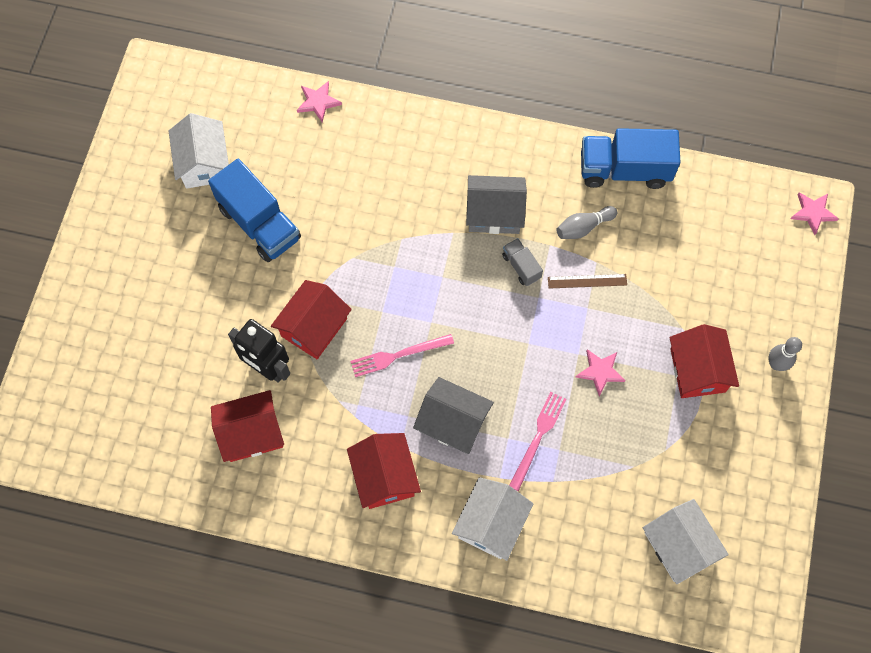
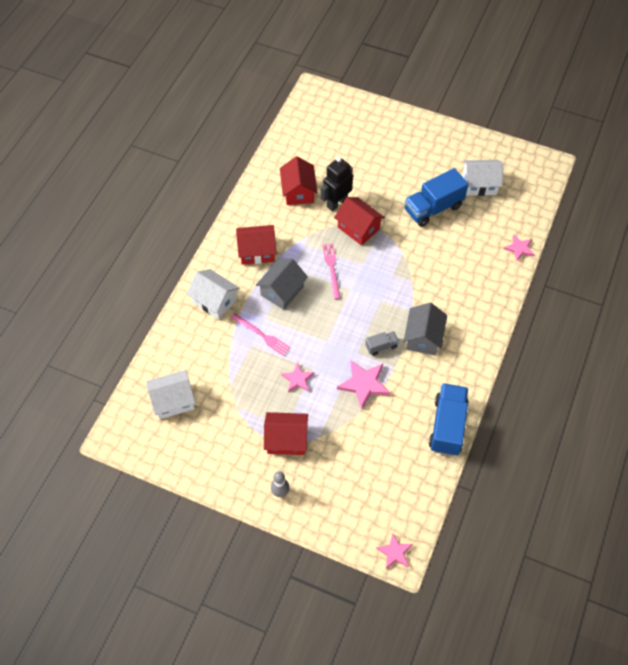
camera: 100 degrees right, 10 degrees down
brown ruler [548,274,627,289] -> pink star [337,361,391,410]
grey bowling pin [556,206,617,239] -> none

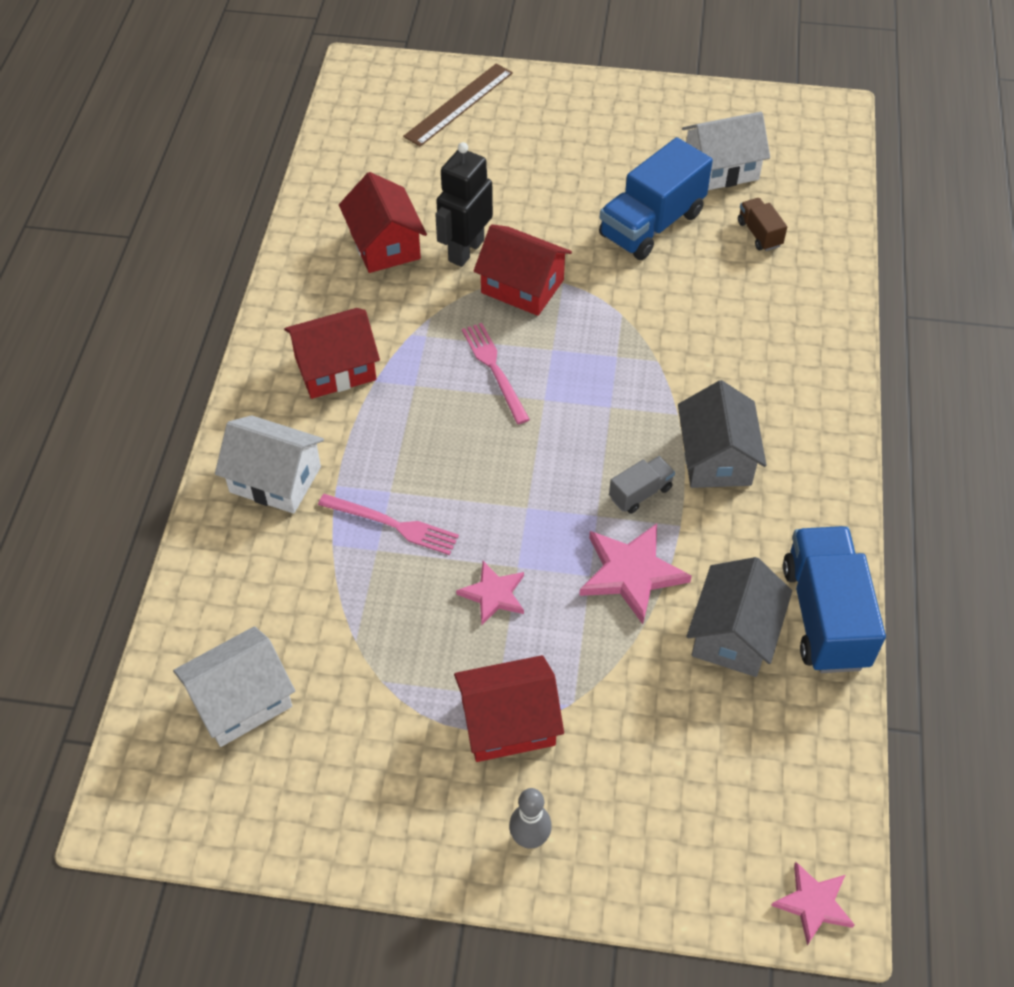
camera: 15 degrees left, 5 degrees down
grey house [256,258,308,310] -> grey house moved to [686,557,792,677]
pink star [504,234,535,261] -> none
none -> brown ruler [403,64,513,147]
none -> brown truck [738,198,787,251]

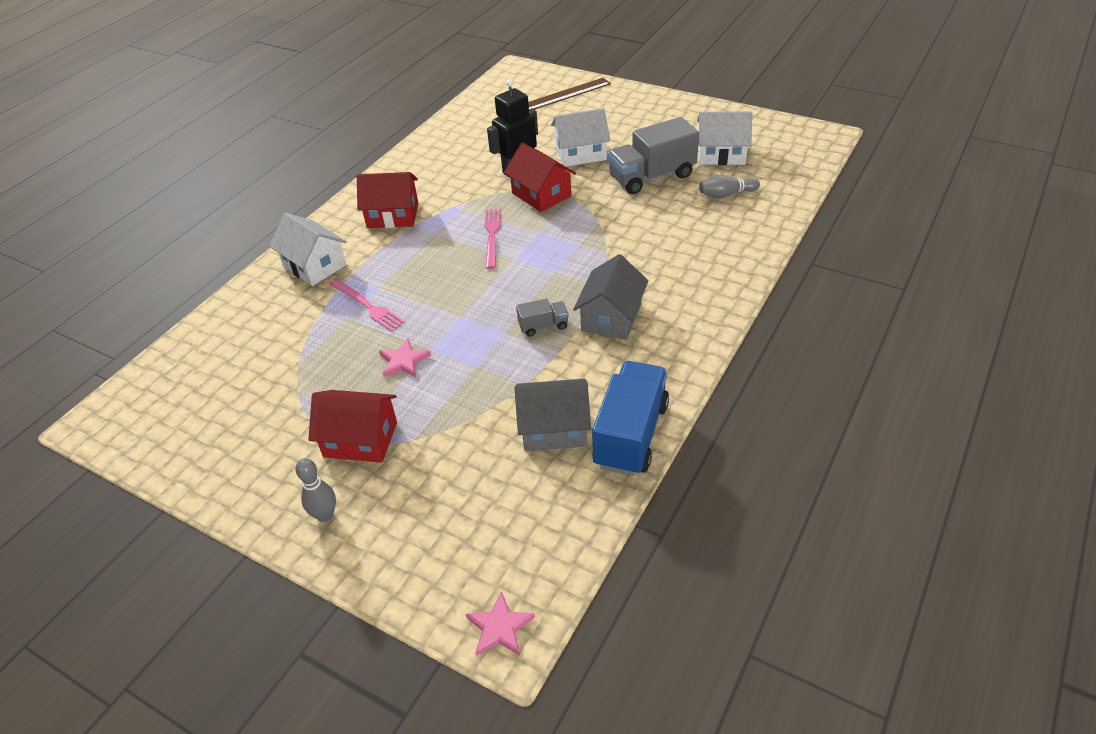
camera: 25 degrees right, 10 degrees down
white house [173,626,295,747] -> white house moved to [551,108,610,167]
red house [339,172,427,273] -> none
pink star [579,523,692,624] -> none
blue truck [599,137,713,260] -> grey truck [607,117,699,194]
grey house [686,557,792,677] -> grey house turned 45 degrees clockwise [515,379,591,451]
brown truck [738,198,787,251] -> grey bowling pin [699,175,760,199]

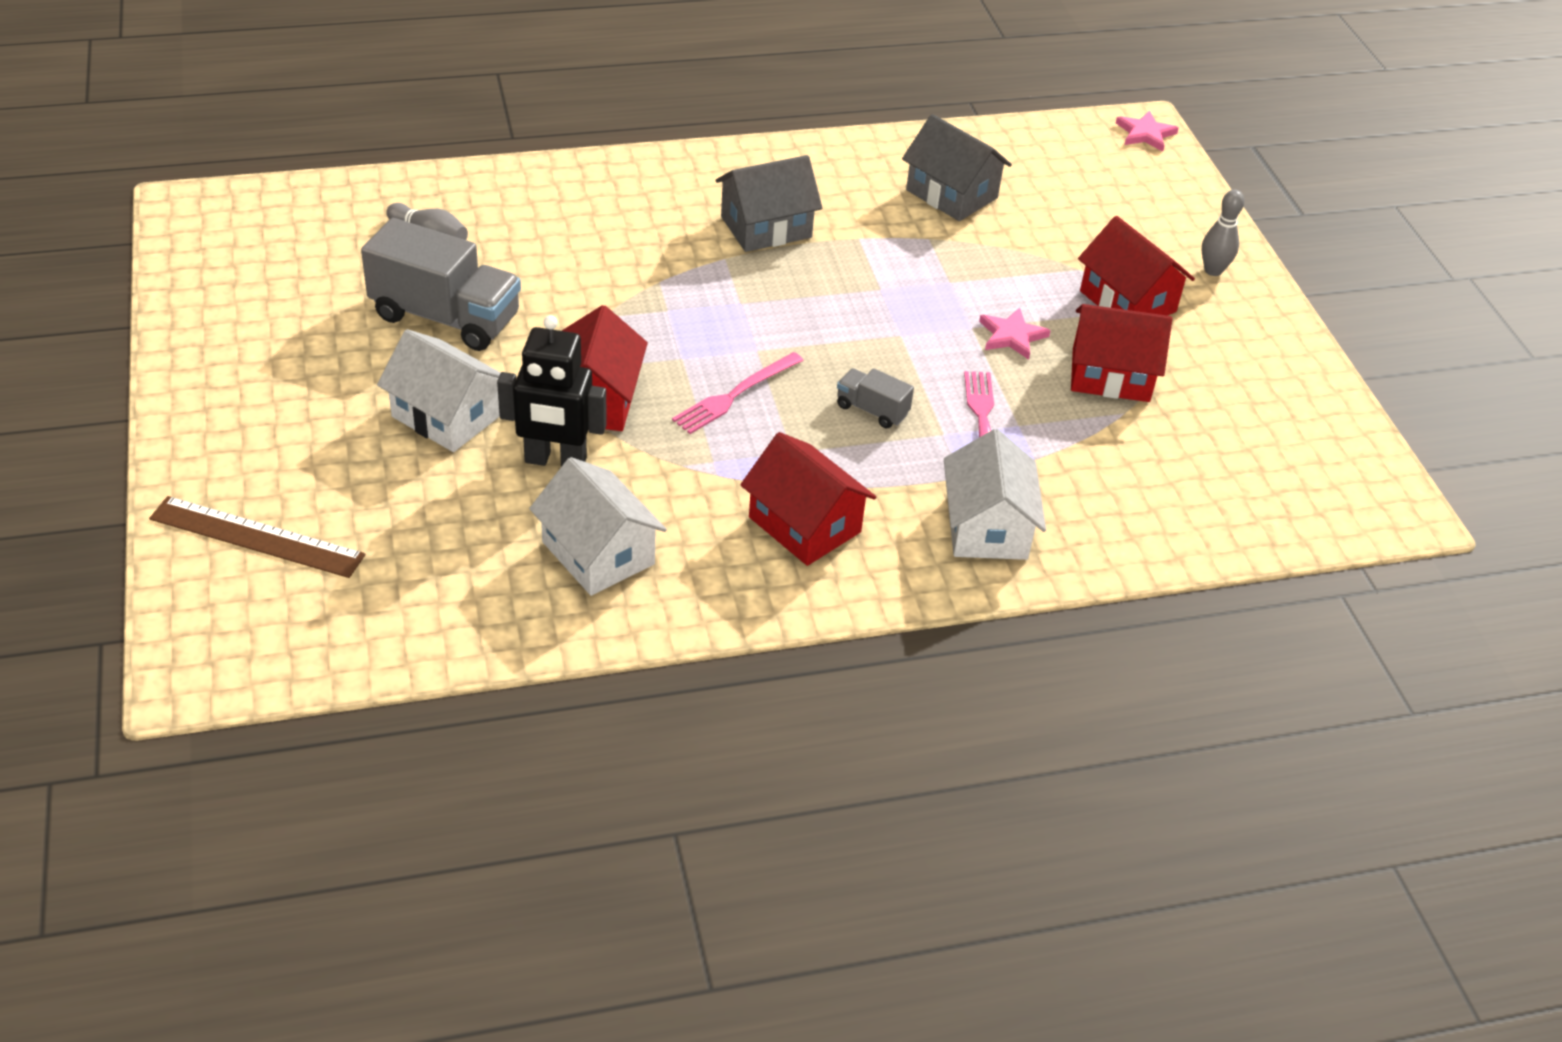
camera: 140 degrees left, 0 degrees up
grey truck [516,298,569,337] -> grey truck moved to [837,368,914,428]
blue truck [592,361,669,476] -> none
white house [697,112,752,165] -> white house moved to [529,457,667,596]
none -> red house [1071,304,1173,402]

